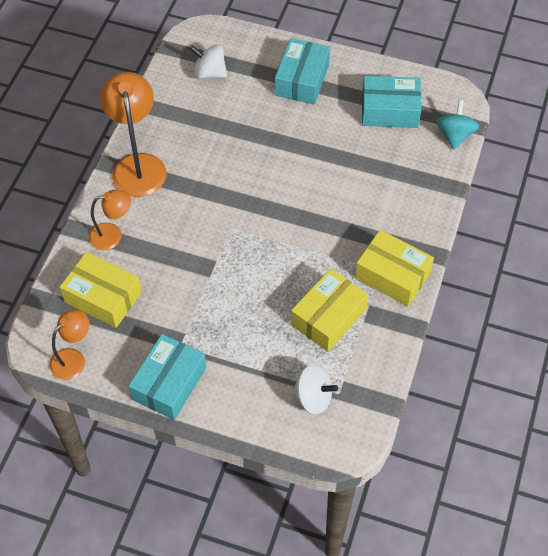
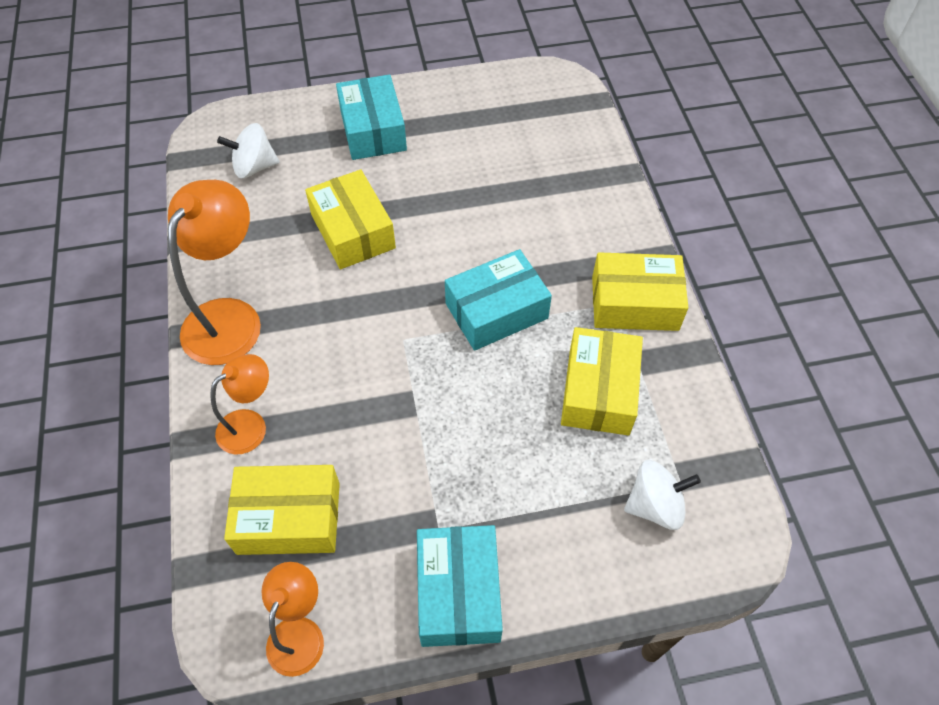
camera: 30 degrees left, 0 degrees up
orange lamp [100,72,166,197] -> orange lamp turned 60 degrees clockwise [168,180,261,365]
turquoise box [362,76,421,128] -> turquoise box moved to [445,249,552,351]
turquoise spinning top [436,100,479,149] -> none
none -> yellow box [305,169,396,269]

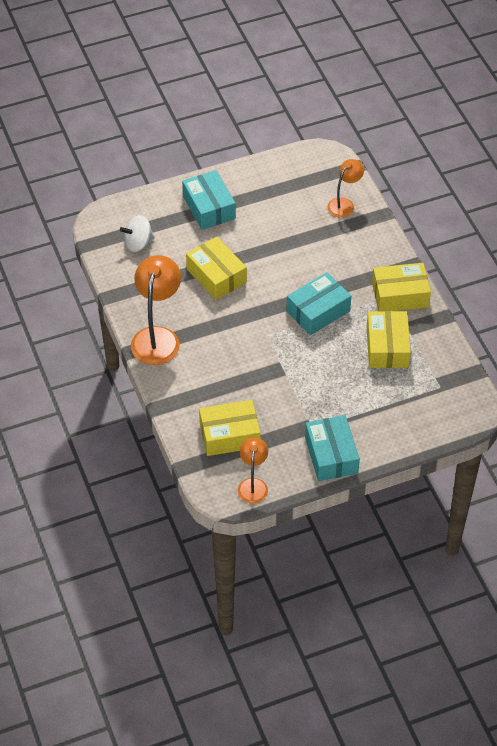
camera: 10 degrees left, 5 degrees down
orange lamp [210,354,269,455] -> orange lamp moved to [327,159,364,218]
white spinning top [624,460,701,530] -> none

